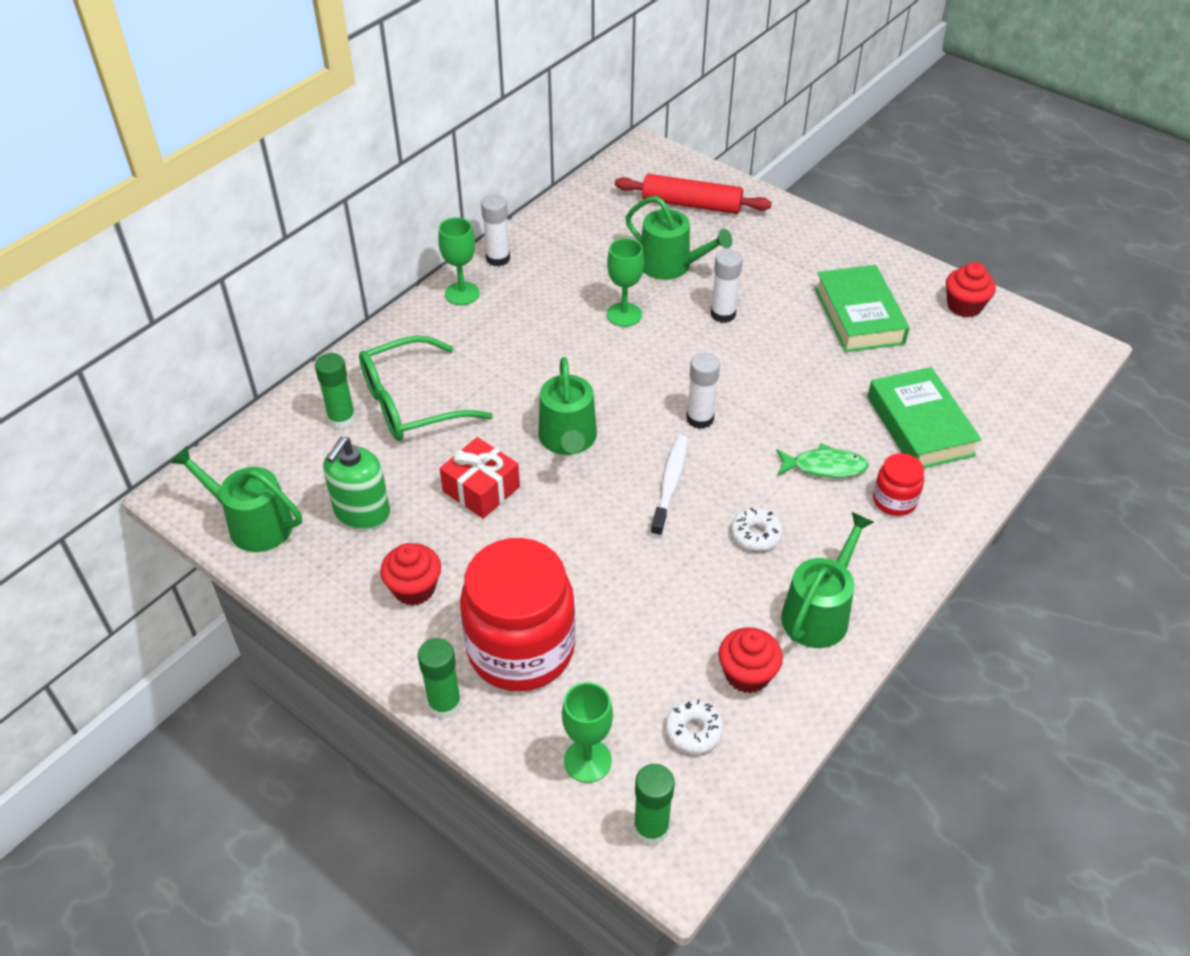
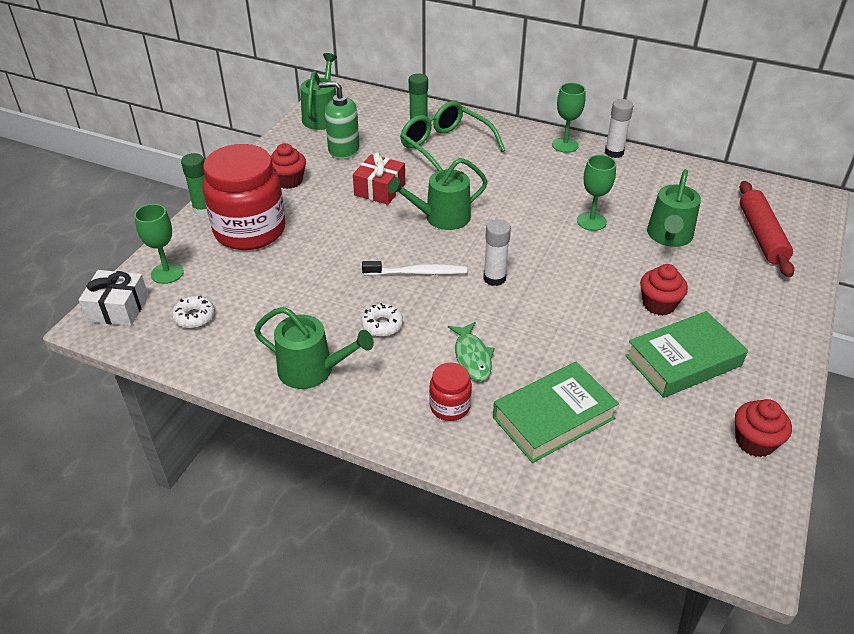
camera: 75 degrees right, 5 degrees down
green glue stick [634,764,675,845] -> white gift [79,270,148,326]
white glue stick [711,249,743,323] -> none
red cupcake [719,627,783,693] -> red cupcake moved to [640,264,688,316]

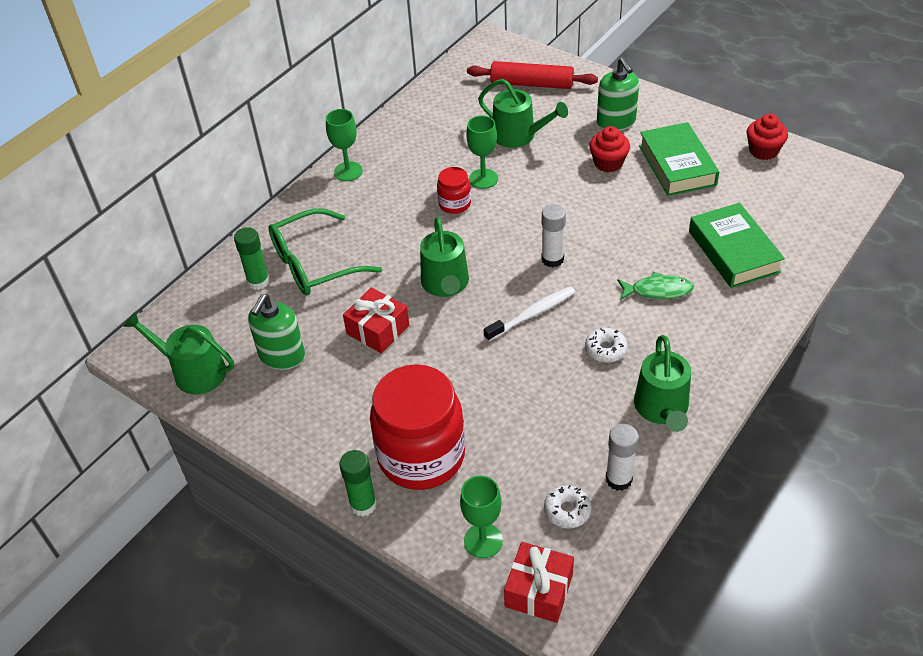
camera: 75 degrees left, 5 degrees up
white gift [79,270,148,326] -> red gift [504,542,574,623]
green watering can [254,307,374,389] -> green watering can turned 150 degrees clockwise [634,335,691,432]
red cupcake [271,143,306,189] -> none
white toothbrush [362,261,467,276] -> white toothbrush turned 45 degrees clockwise [484,286,575,342]
red jar [429,363,472,421] -> red jar moved to [437,167,471,214]
white glue stick [605,99,633,158] -> white glue stick moved to [606,424,639,491]
none -> green soap dispenser [597,57,639,131]

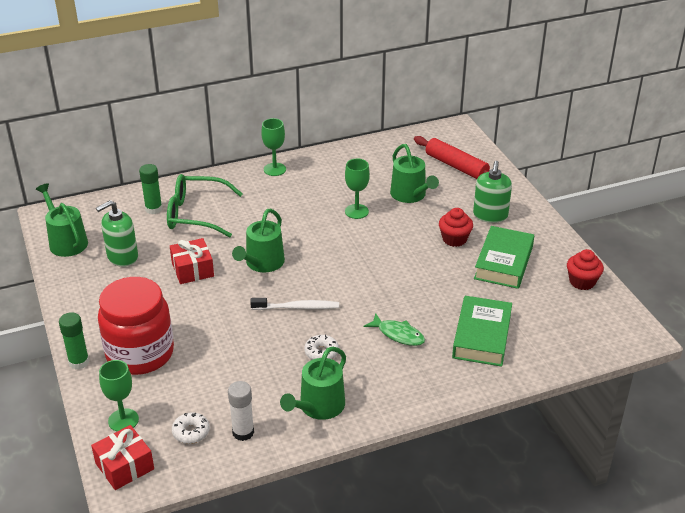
camera: 30 degrees right, 10 degrees down
red jar [437,167,471,214] -> none
white glue stick [541,204,566,267] -> none

